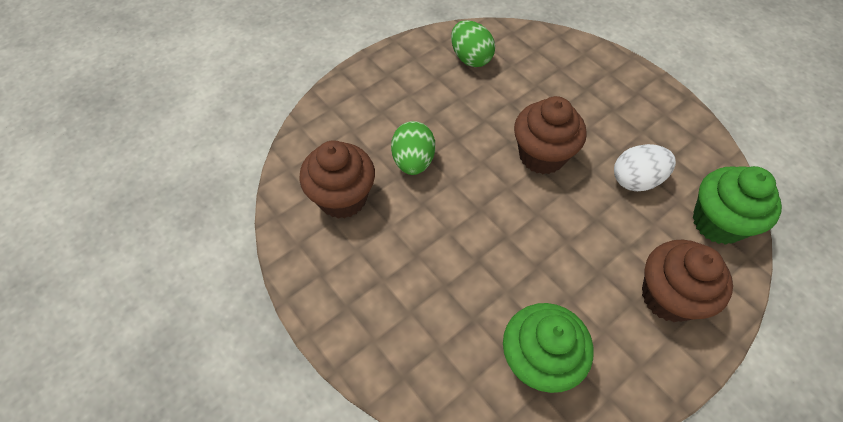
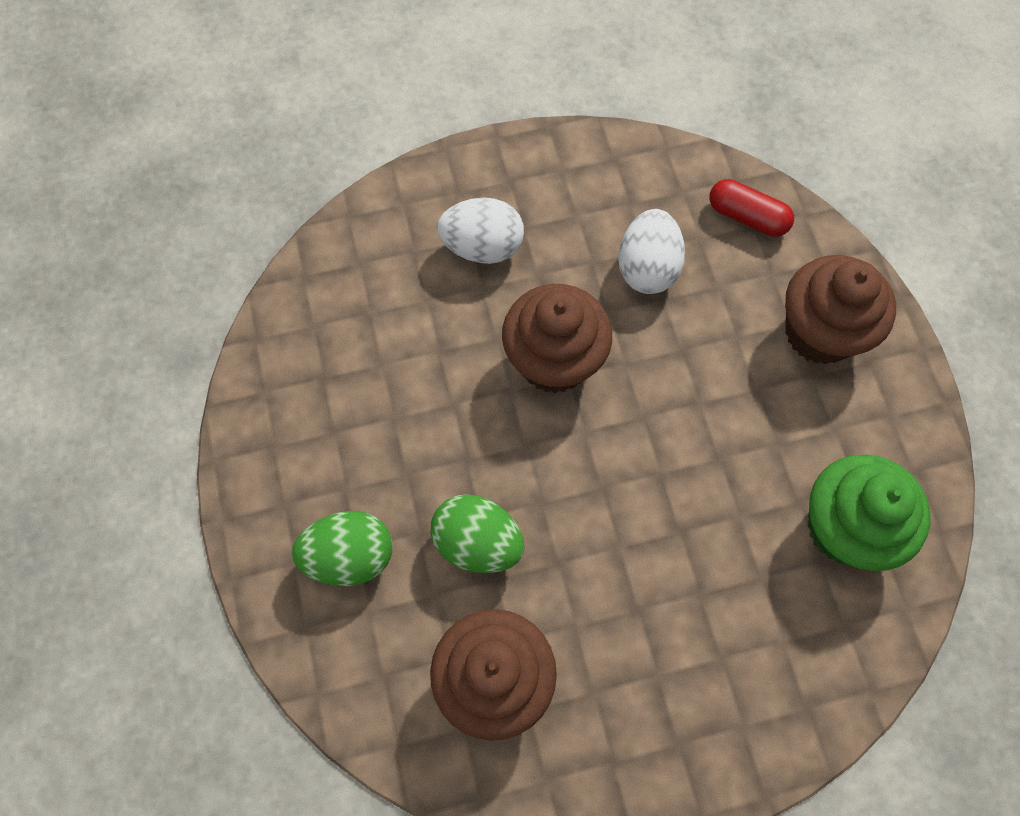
camera: 65 degrees left, 10 degrees up
green egg [451,20,495,67] -> green egg moved to [292,511,393,586]
green cupcake [693,166,782,245] -> red capsule [709,179,794,237]
none -> white egg [437,198,524,264]

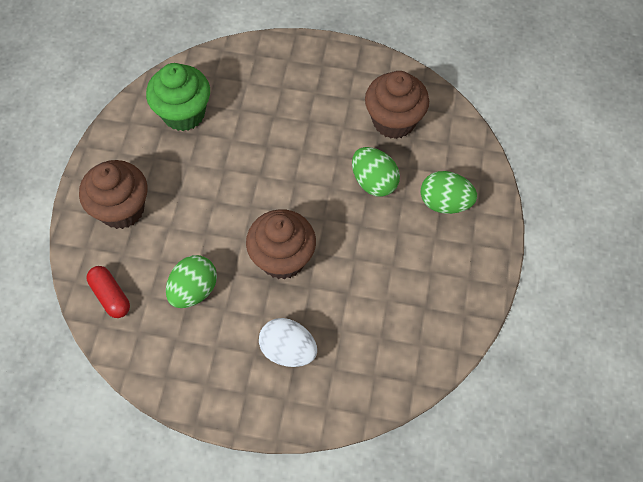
camera: 155 degrees left, 5 degrees down
white egg [618,209,685,294] -> green egg [166,255,217,308]

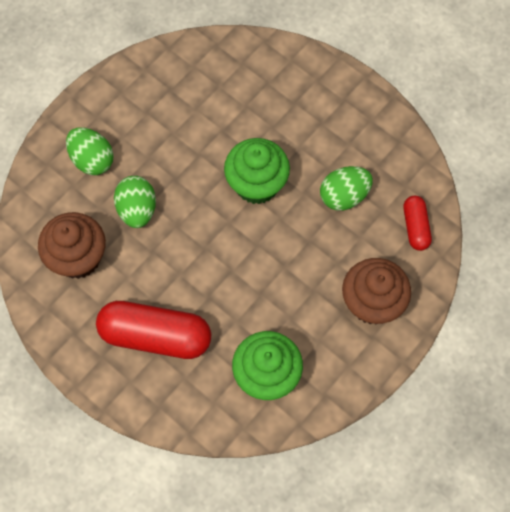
camera: 150 degrees left, 5 degrees up
brown cupcake [246,209,316,280] -> green cupcake [224,138,290,204]
white egg [259,318,317,367] -> none
none -> red capsule [96,301,211,359]

